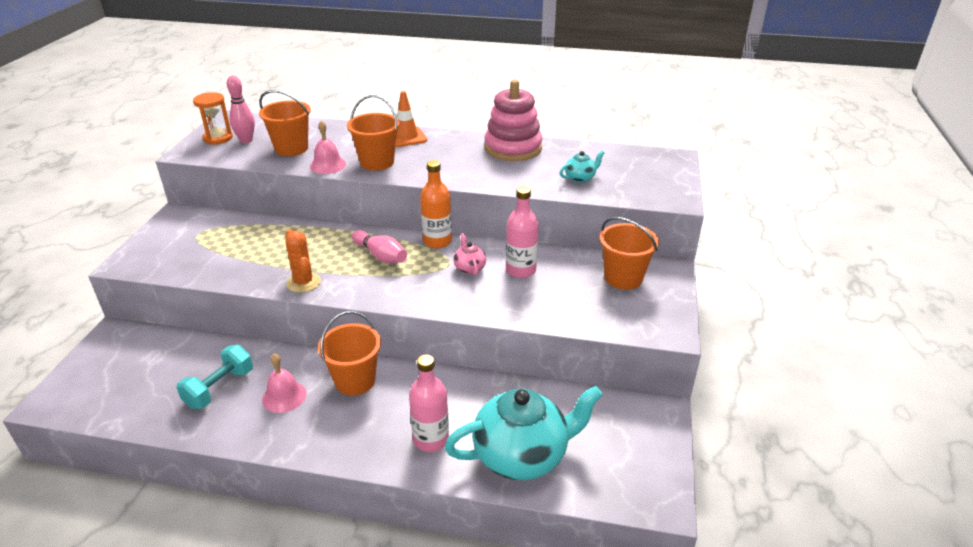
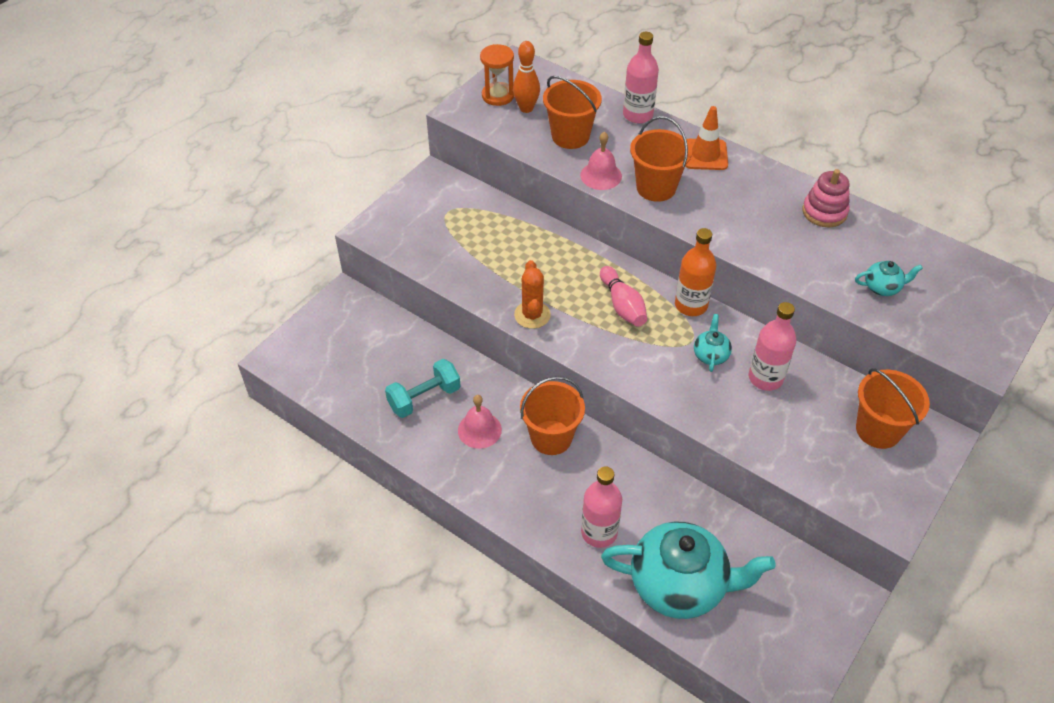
camera: 25 degrees right, 15 degrees up
pink bowling pin [227,76,255,143] -> orange bowling pin [513,41,540,113]
pink teapot [453,233,486,276] -> turquoise teapot [694,314,732,372]
pink stacking toy [485,80,543,161] -> pink stacking toy [802,169,850,228], size x0.62
none -> pink bottle [623,32,659,123]

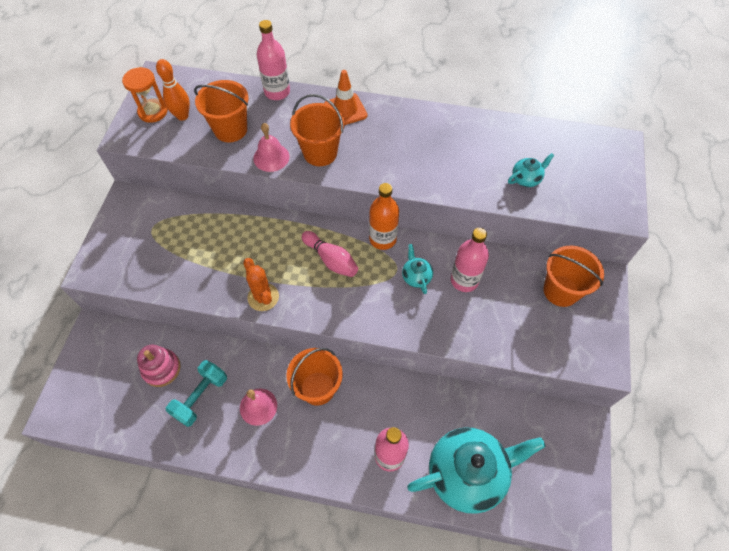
camera: 25 degrees left, 10 degrees up
pink stacking toy [802,169,850,228] -> pink stacking toy moved to [137,345,181,387]

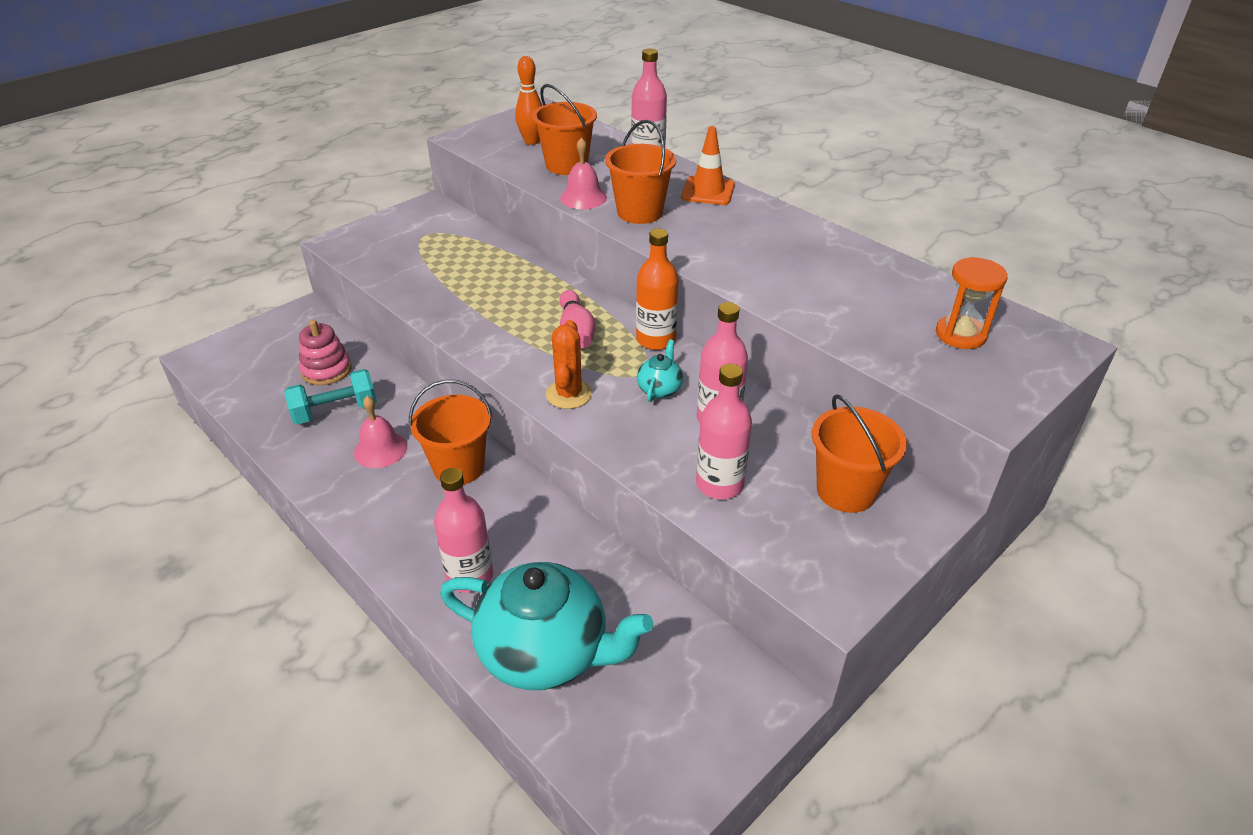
camera: 35 degrees right, 20 degrees down
orange hourglass [122,67,168,123] -> orange hourglass moved to [936,257,1008,349]
orange cactus [243,258,279,311] -> orange cactus moved to [546,320,592,409]
turquoise teapot [508,153,554,187] -> none
none -> pink bottle [696,364,752,499]

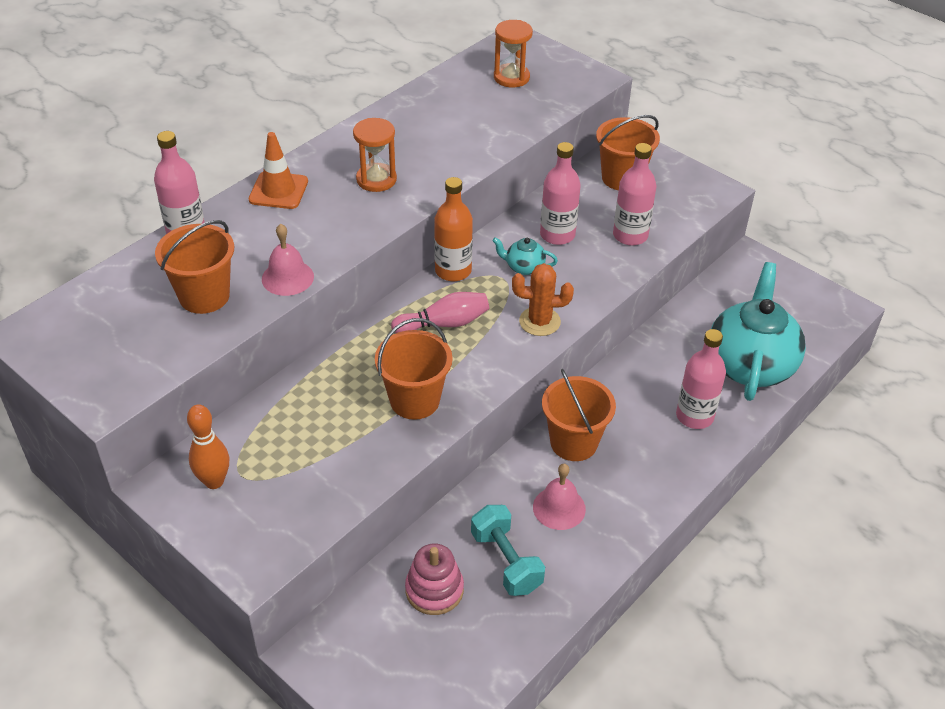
camera: 95 degrees left, 5 degrees up
orange bowling pin [515,56,542,145] -> orange bowling pin moved to [187,404,229,489]
orange bucket [605,120,676,224] -> orange bucket moved to [375,318,453,420]
none -> orange hourglass [353,118,397,192]

